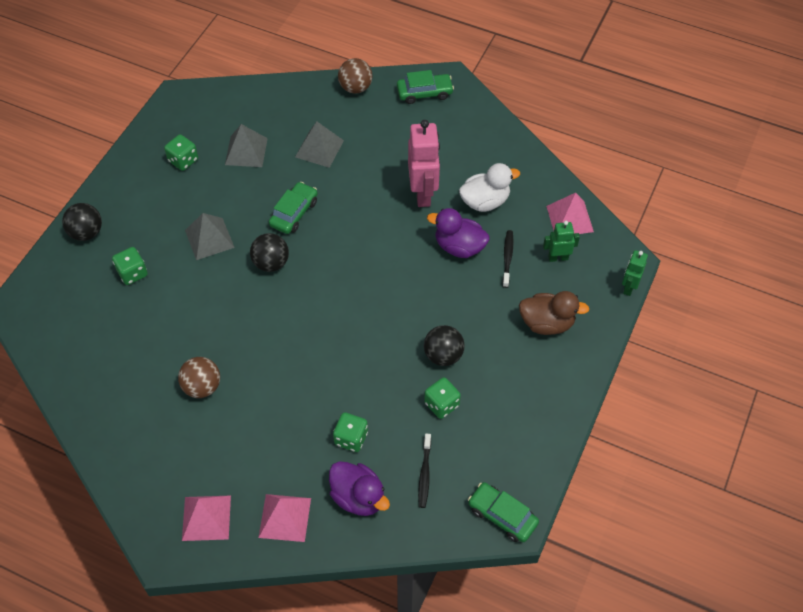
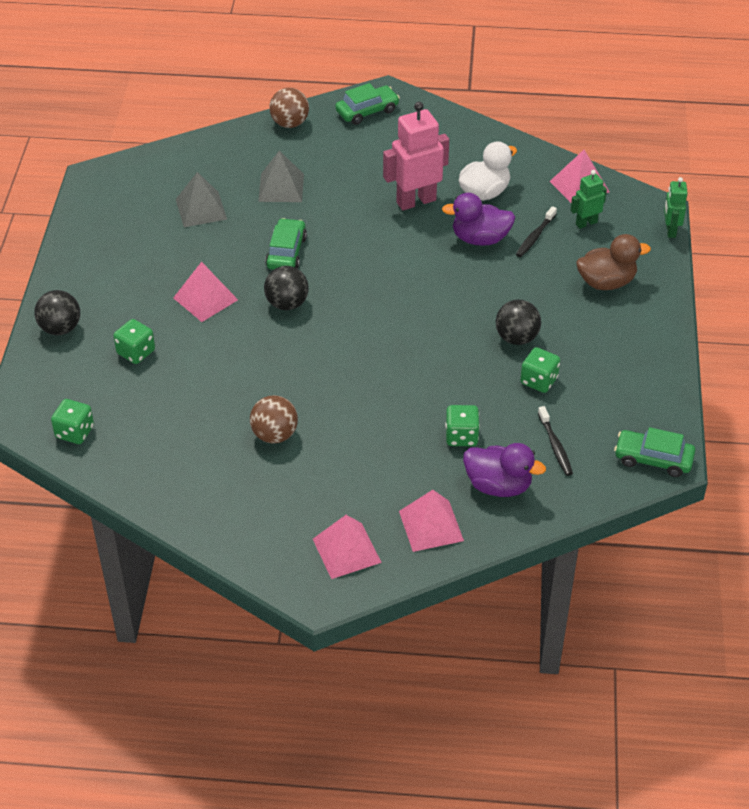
camera: 20 degrees left, 10 degrees down
green dice [164,134,198,171] -> green dice moved to [51,399,94,444]
grey pyramid [185,213,235,260] -> pink pyramid [173,262,238,322]
pink robot [408,120,440,207] -> pink robot turned 90 degrees counterclockwise [383,102,449,210]
black toothbrush [502,230,513,288] -> black toothbrush turned 135 degrees counterclockwise [516,206,557,257]

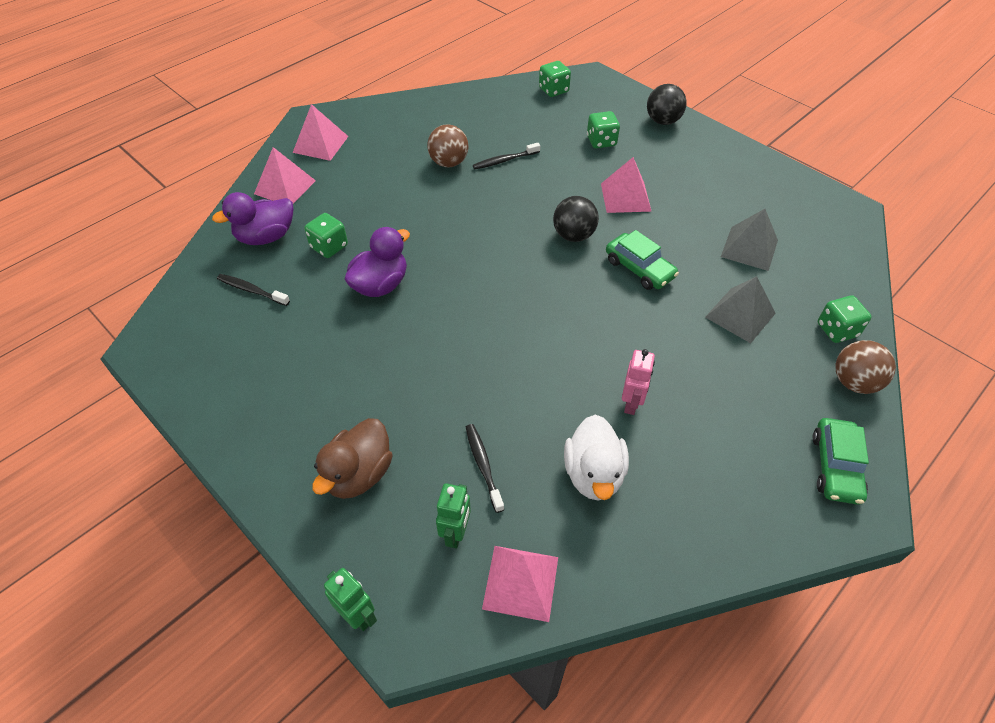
camera: 130 degrees right, 5 degrees up
pink robot [383,102,449,210] -> pink robot [622,349,655,415], size x0.55
purple duck [442,193,515,246] -> purple duck moved to [344,227,410,297]
black ball [496,299,541,345] -> none
green dice [520,347,560,393] -> green dice moved to [818,295,872,343]
green car [614,427,695,477] -> none
none -> black toothbrush [473,143,540,169]

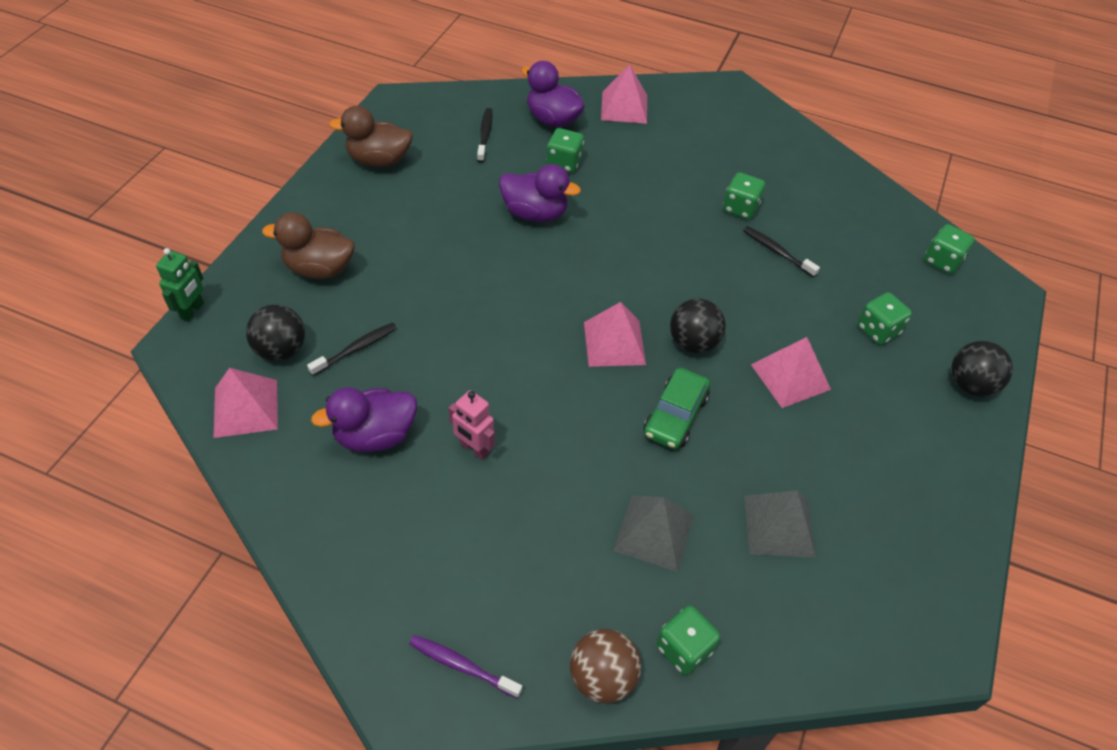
camera: 65 degrees right, 0 degrees up
pink pyramid [293,104,348,161] -> pink pyramid moved to [584,302,646,367]
brown ball [427,124,468,167] -> green dice [723,172,765,220]
green robot [436,483,471,548] -> black ball [246,304,305,361]
white duck [564,414,629,500] -> purple duck [311,387,417,452]
pink robot [622,349,655,415] -> pink robot turned 45 degrees clockwise [449,390,495,460]
green car [812,418,869,505] -> purple toothbrush [409,635,522,699]
none -> brown duck [329,106,413,167]

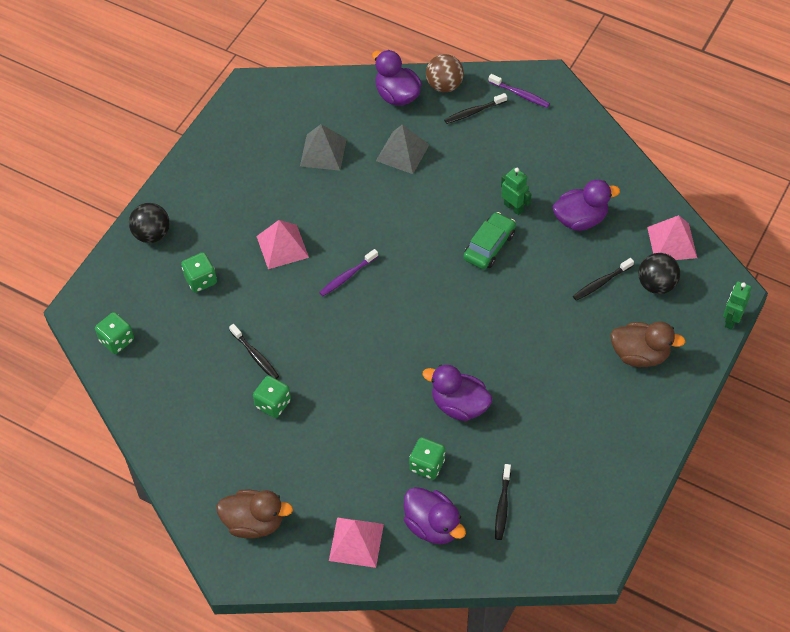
camera: 170 degrees left, 5 degrees up
brown duck [329,106,413,167] -> brown duck moved to [216,490,293,539]
pink robot [449,390,495,460] -> green robot [501,167,532,215]
pink pyramid [584,302,646,367] -> none
green car [644,368,710,449] -> green car moved to [464,212,516,269]
green dice [656,606,720,675] -> purple duck [372,50,422,106]
black ball [670,299,726,353] -> purple toothbrush [319,249,378,296]
none -> black toothbrush [444,93,507,124]

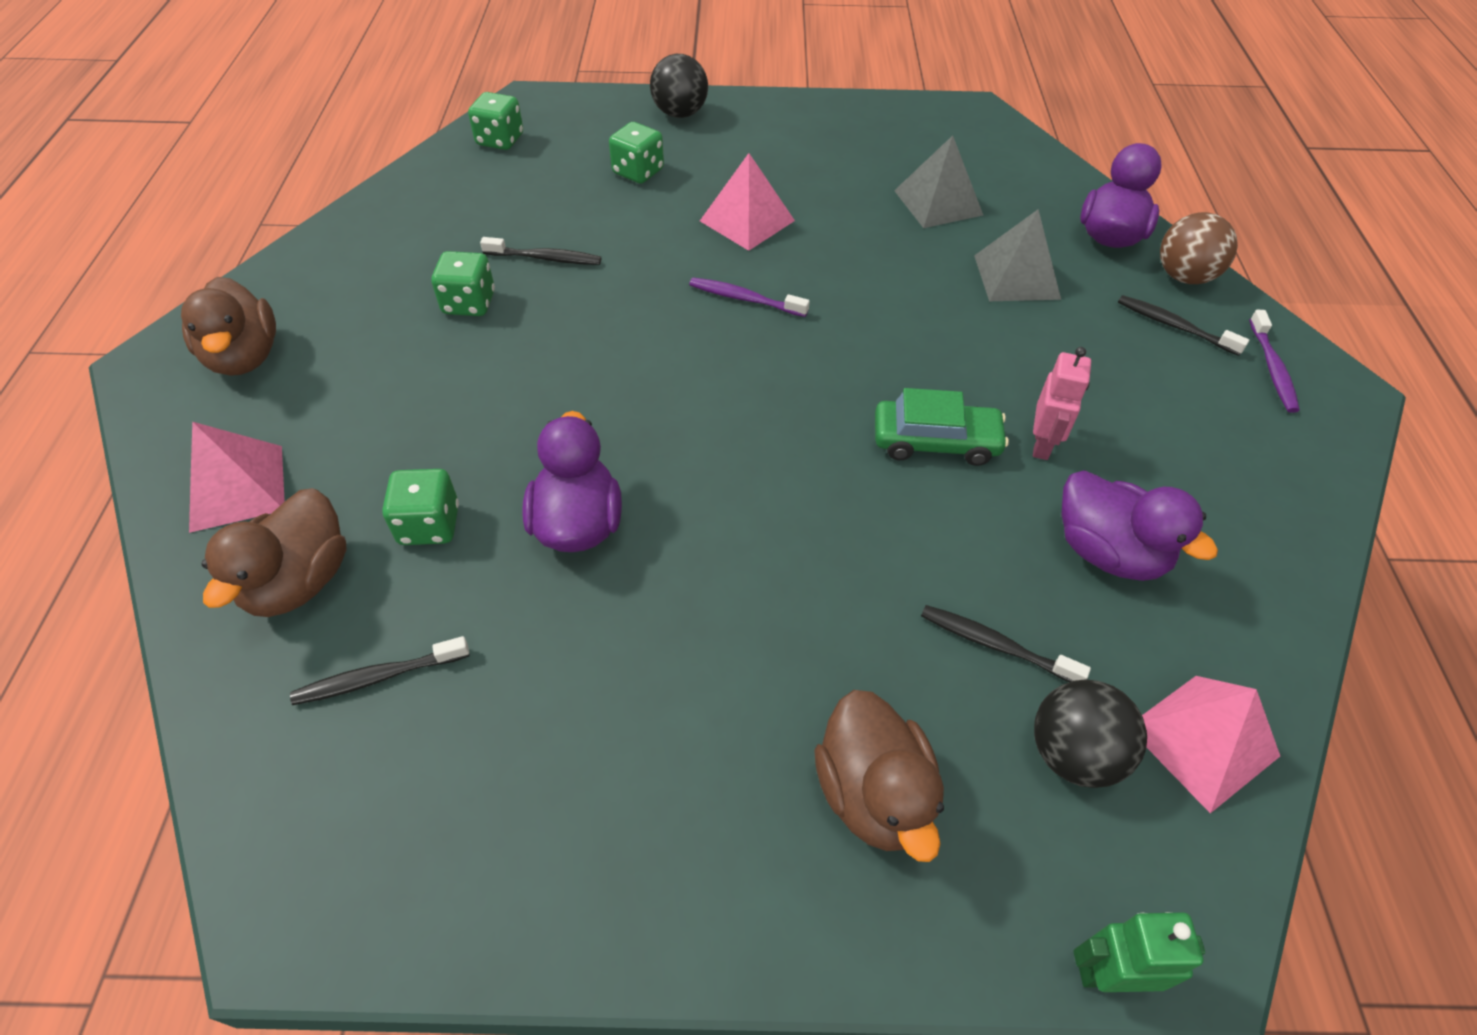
camera: 60 degrees right, 5 degrees down
black toothbrush [229,324,279,379] -> black toothbrush turned 105 degrees counterclockwise [480,237,601,265]
purple duck [404,487,466,545] -> brown duck [202,488,347,617]
green robot [501,167,532,215] -> pink robot [1033,347,1091,460]

